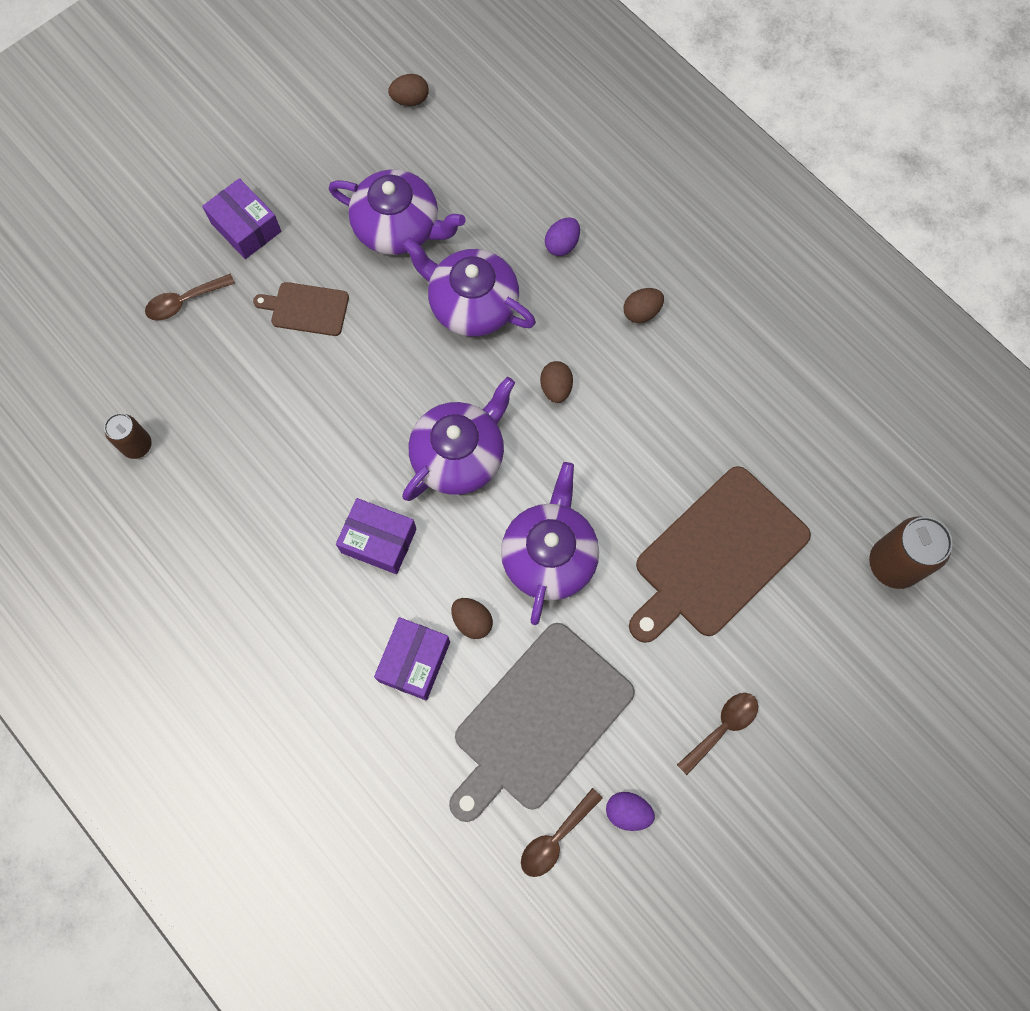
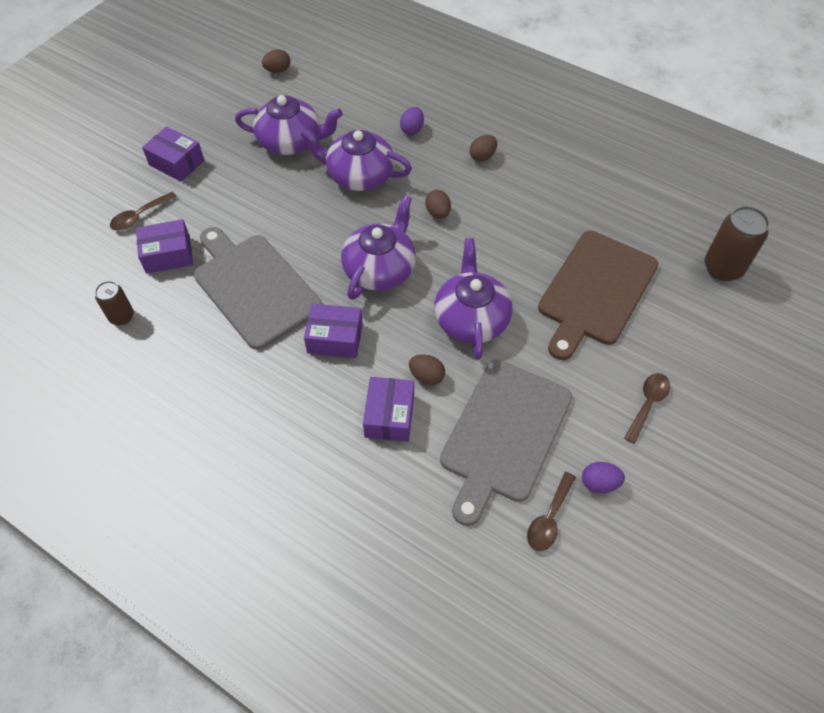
camera: 15 degrees left, 15 degrees down
brown cutting board [253,282,349,336] -> none
none -> purple box [136,219,193,274]
none -> grey cutting board [194,227,322,350]

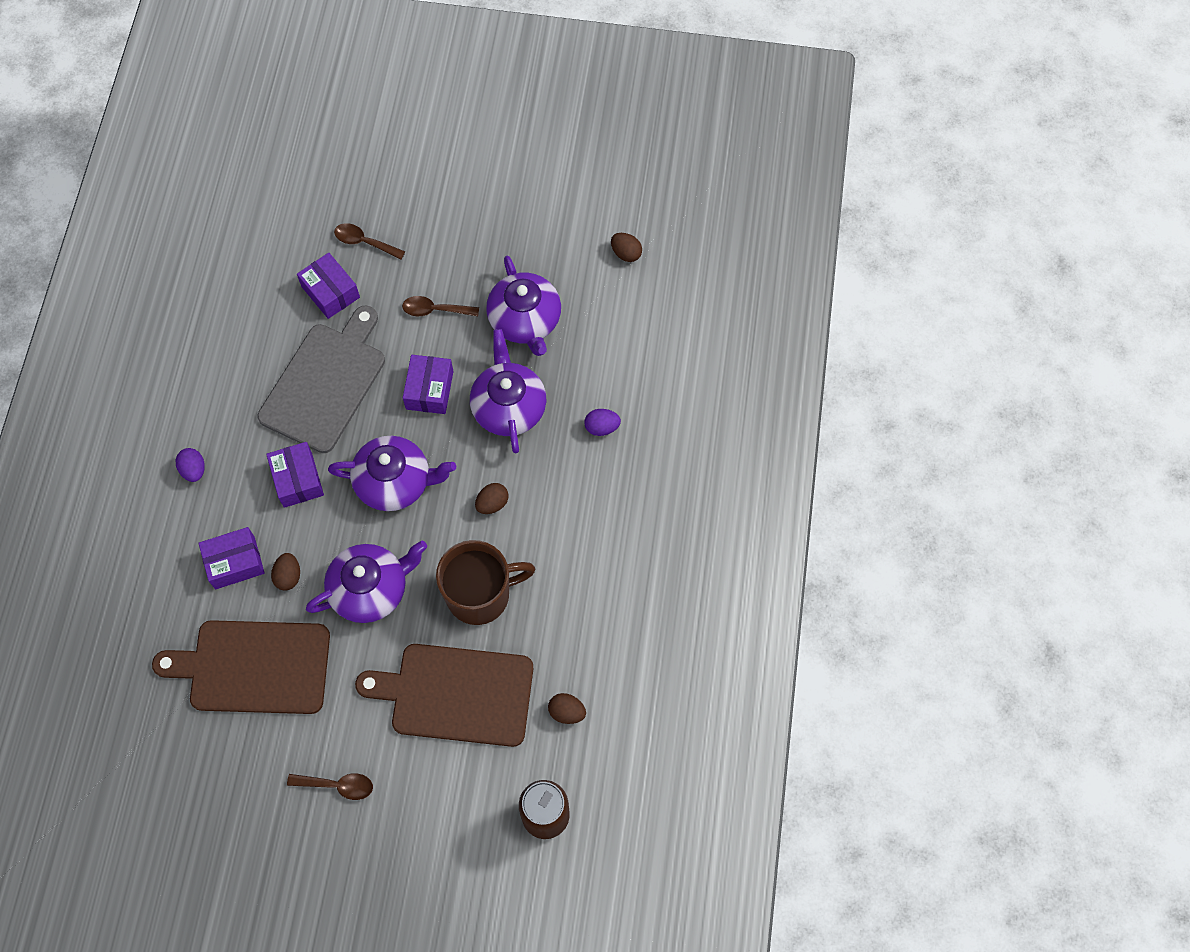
camera: 65 degrees right, 10 degrees up
brown can [95,281,134,325] -> none
purple box [142,126,204,182] -> purple box moved to [403,355,454,414]
grey cutting board [440,360,572,526] -> brown cutting board [152,620,330,714]
brown egg [470,135,497,162] -> brown egg moved to [548,693,586,724]
brown spoon [527,472,576,551] -> brown spoon moved to [402,296,479,316]
purple egg [582,462,625,493] -> purple egg moved to [176,448,205,482]
none -> brown mug [436,540,535,625]

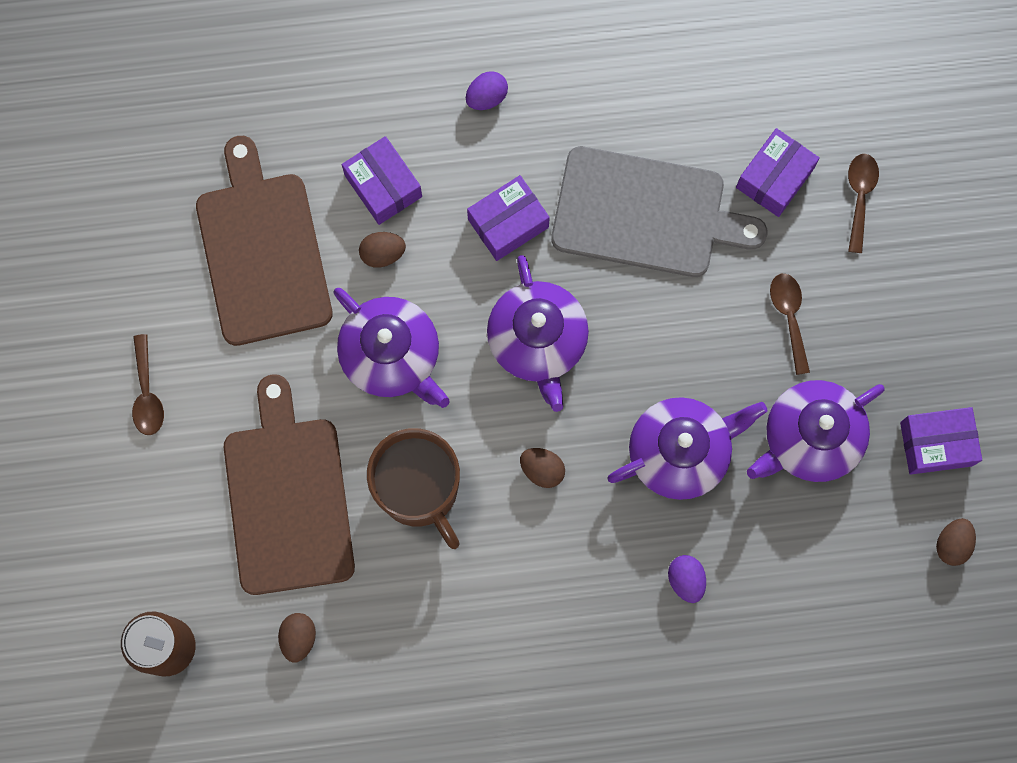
camera: 75 degrees right, 10 degrees up
purple box [403,355,454,414] -> purple box moved to [900,407,982,475]

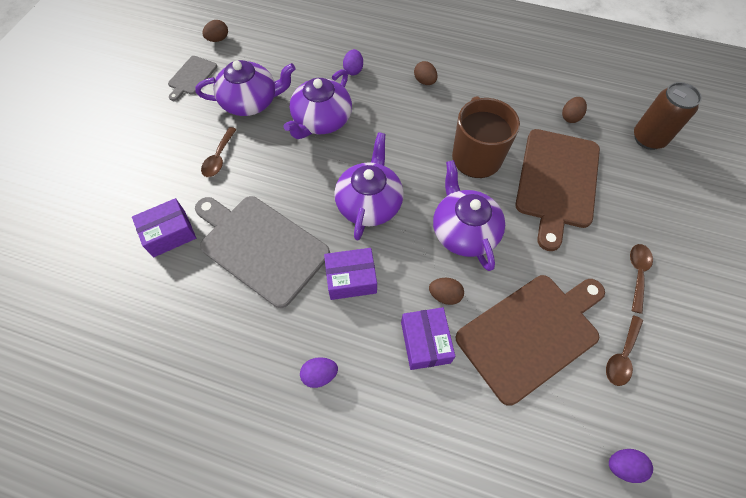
camera: 155 degrees left, 15 degrees down
brown cutting board [196,136,333,346] -> brown cutting board turned 135 degrees counterclockwise [456,275,605,406]
brown egg [520,448,565,488] -> brown egg moved to [414,61,437,85]
purple teapot [607,397,768,500] -> purple teapot turned 60 degrees counterclockwise [284,69,352,139]
brown spoon [848,154,879,253] -> brown spoon moved to [606,315,643,386]
purple box [900,407,982,475] -> grey cutting board [168,56,217,101]
none -> purple egg [609,449,653,483]

